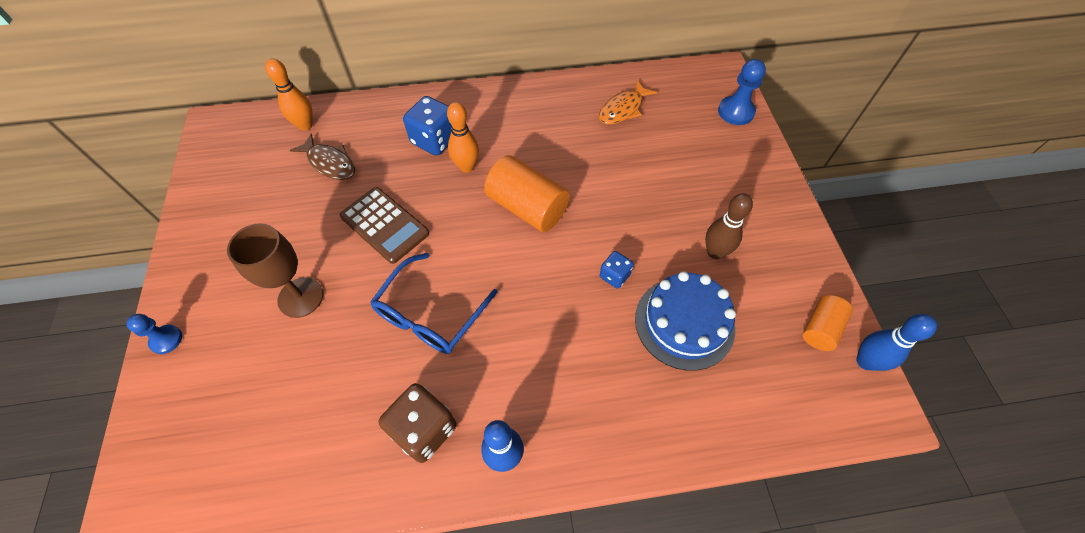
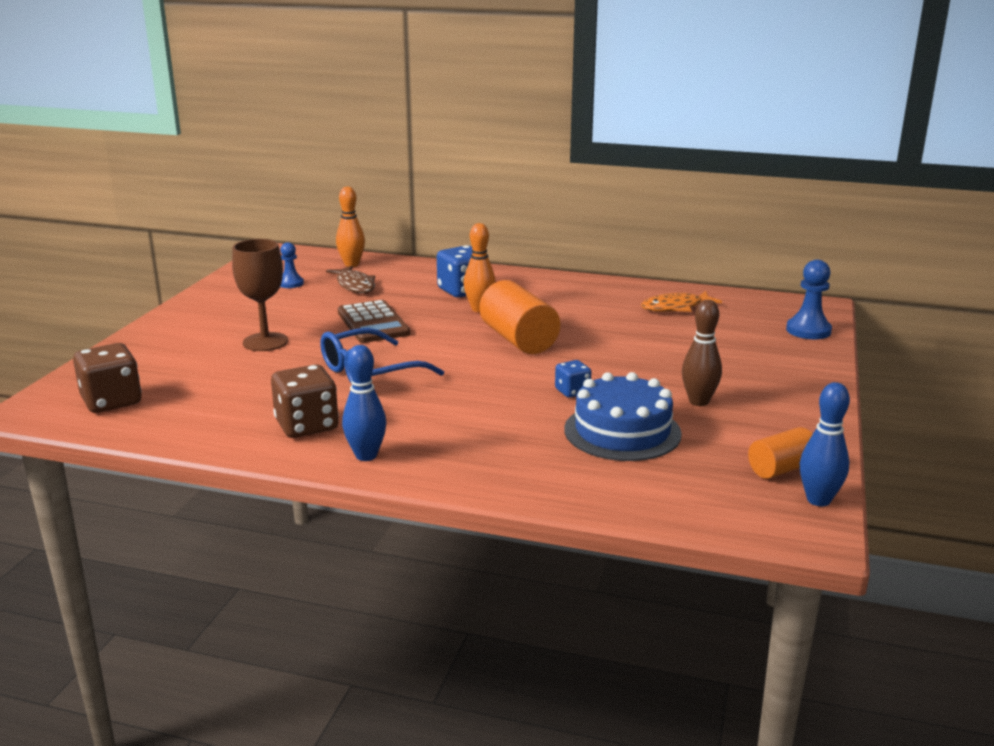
camera: 25 degrees right, 35 degrees down
blue pawn [127,314,182,354] -> blue pawn moved to [280,242,304,288]
none -> brown dice [73,343,142,413]

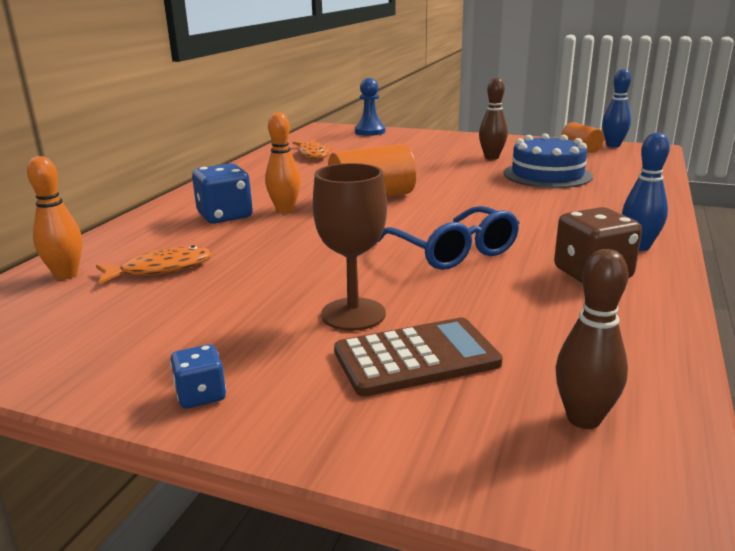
camera: 85 degrees left, 0 degrees up
brown dice [73,343,142,413] -> brown bowling pin [556,249,628,429]
blue pawn [280,242,304,288] -> none
brown fish [326,266,375,293] -> orange fish [96,245,212,284]
brown calculator [338,300,410,343] -> brown calculator moved to [334,317,503,397]
blue dice [555,360,591,398] -> blue dice moved to [170,344,226,409]

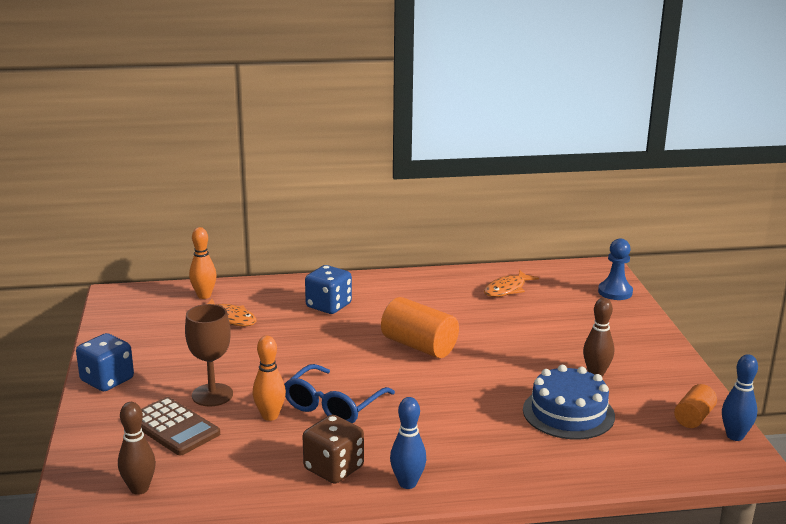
camera: 60 degrees right, 0 degrees up
blue dice [170,344,226,409] -> blue dice [76,333,134,391], size x1.80
orange bowling pin [265,112,301,213] -> orange bowling pin moved to [252,336,286,421]

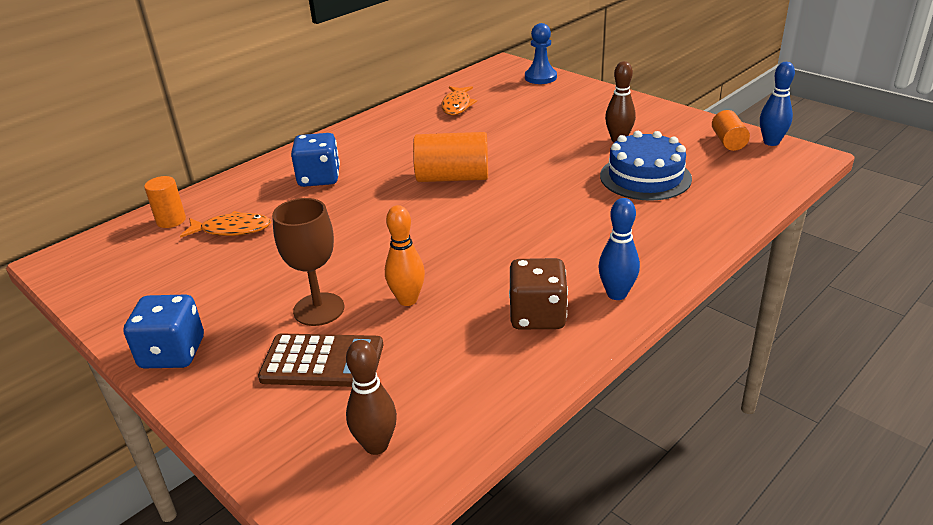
camera: 35 degrees left, 10 degrees up
orange bowling pin [189,227,217,299] -> orange cylinder [144,176,186,228]
blue glasses [284,364,395,423] -> none

